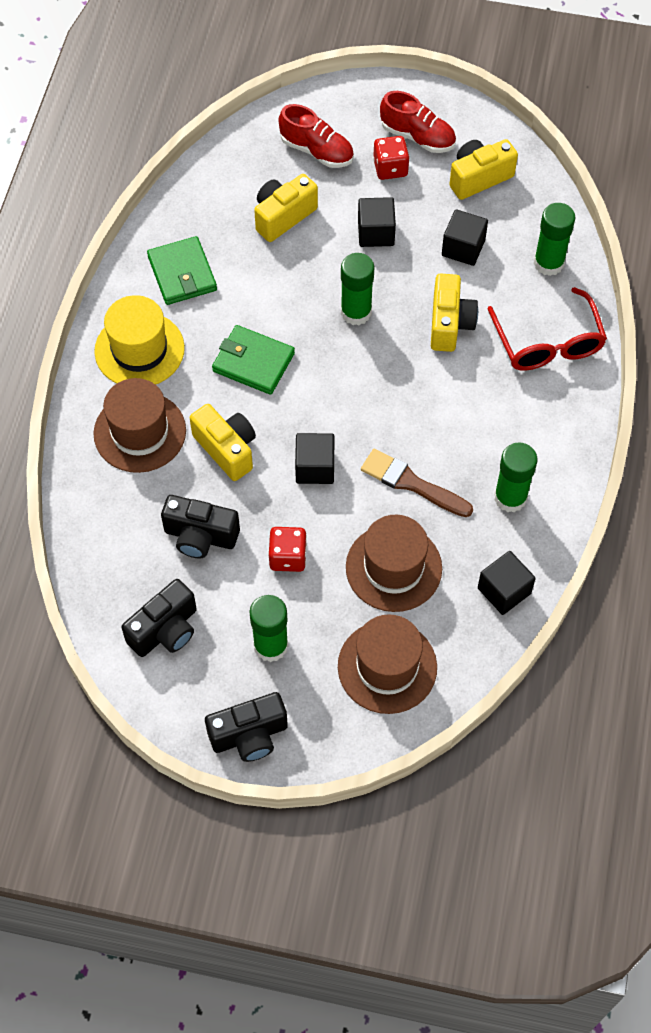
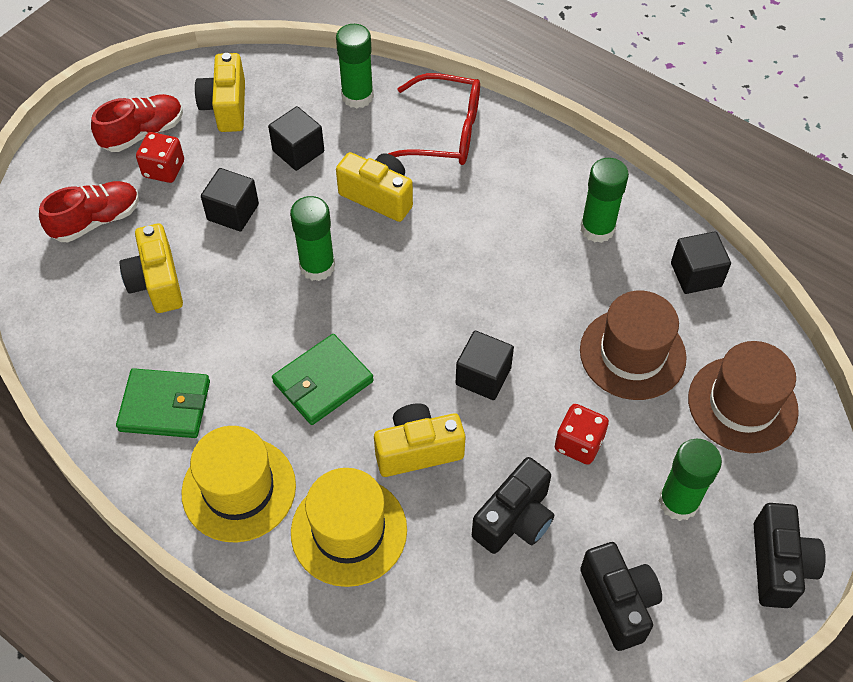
camera: 65 degrees left, 5 degrees down
brown hat [94,378,186,473] -> yellow hat [291,468,407,587]
brown brush [361,449,473,517] -> none

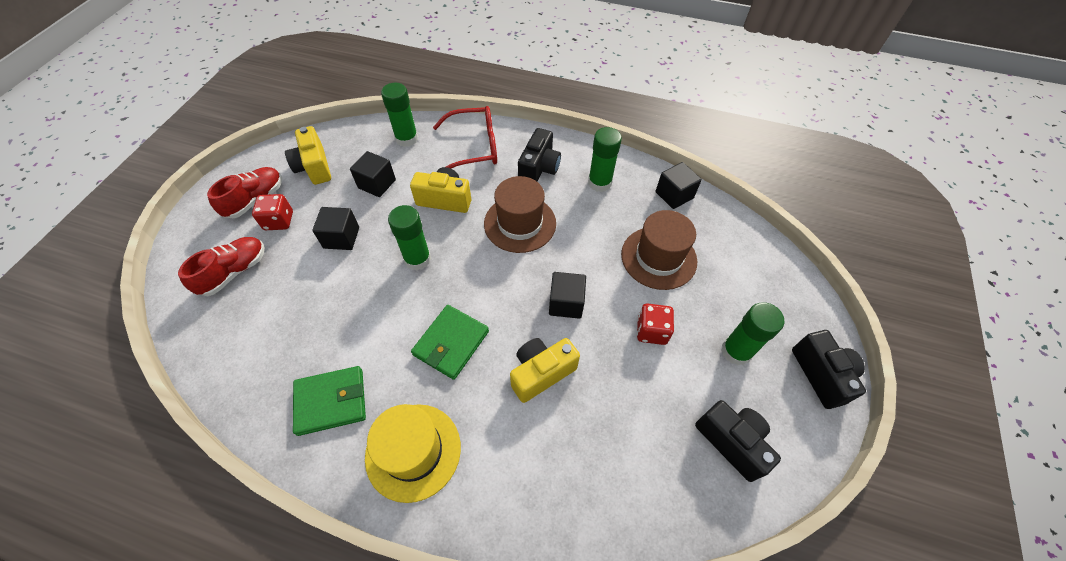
camera: 20 degrees left, 0 degrees up
yellow camera [119,223,183,313] -> none
yellow hat [291,468,407,587] -> none
black camera [472,457,554,554] -> black camera moved to [518,128,561,182]
brown hat [688,341,799,453] -> brown hat moved to [484,176,556,253]

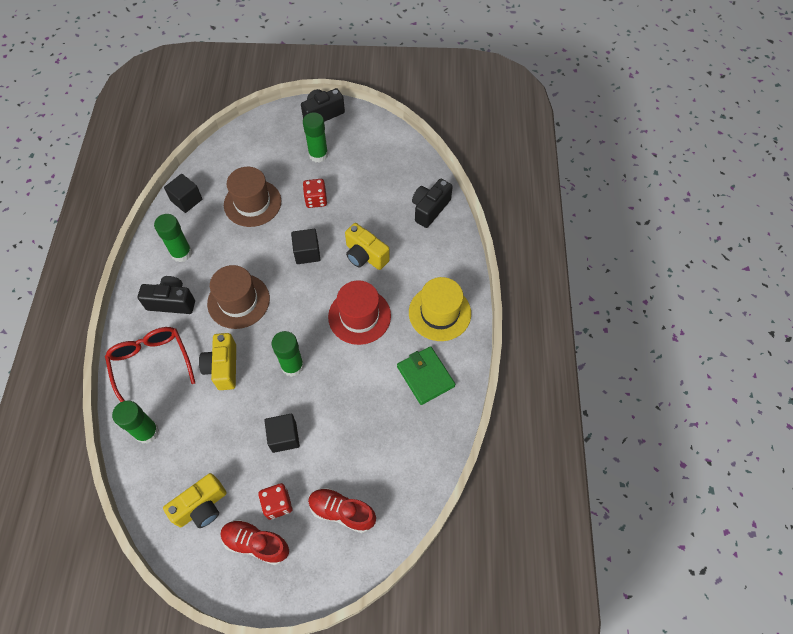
camera: 105 degrees left, 5 degrees up
black cube [350,151,396,197] -> none
green wallet [411,305,489,380] -> red hat [328,280,391,345]
black camera [695,400,781,482] -> black camera moved to [412,179,453,228]

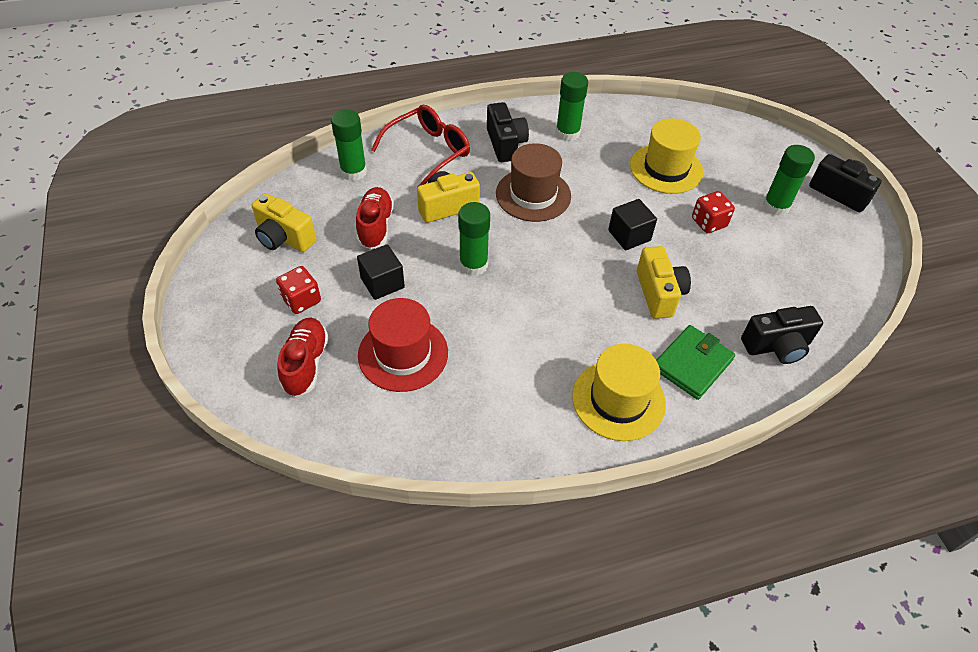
camera: 70 degrees right, 10 degrees down
black cube [164,174,202,213] -> none
red shoe [220,519,289,565] -> red shoe moved to [356,187,394,249]
brown hat [224,167,281,227] -> yellow hat [630,118,703,194]
red hat [328,280,391,345] -> red hat moved to [358,298,448,392]
yellow camera [345,223,390,270] -> yellow camera turned 150 degrees clockwise [637,246,691,319]
green wallet [397,346,455,405] -> green wallet moved to [656,325,735,400]
black camera [412,179,453,228] -> black camera turned 150 degrees clockwise [741,306,823,364]

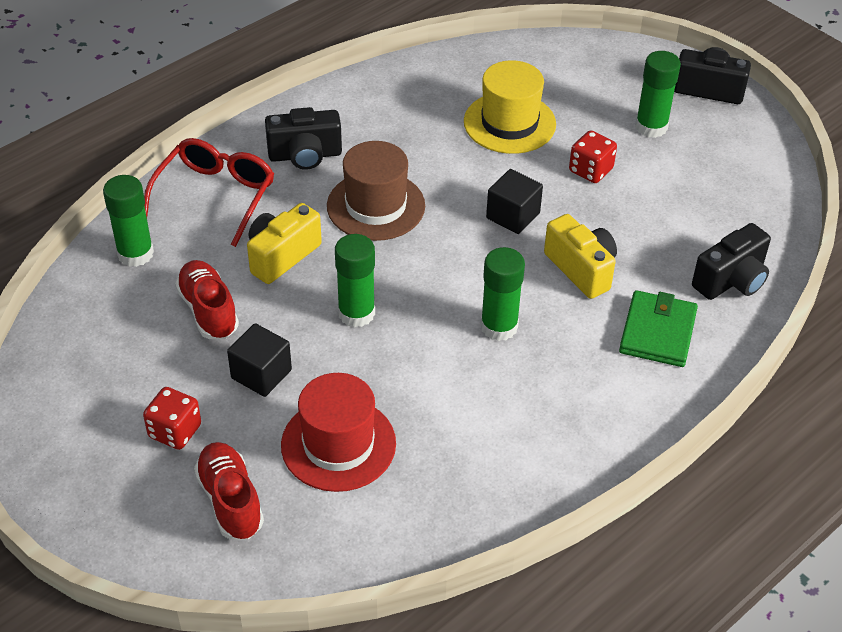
camera: 25 degrees left, 5 degrees down
yellow camera [252,193,316,252] -> none
black camera [487,102,529,162] -> black camera turned 120 degrees clockwise [265,107,342,170]
green glue stick [556,72,588,141] -> green glue stick moved to [480,247,525,341]
yellow hat [572,344,666,441] -> none

